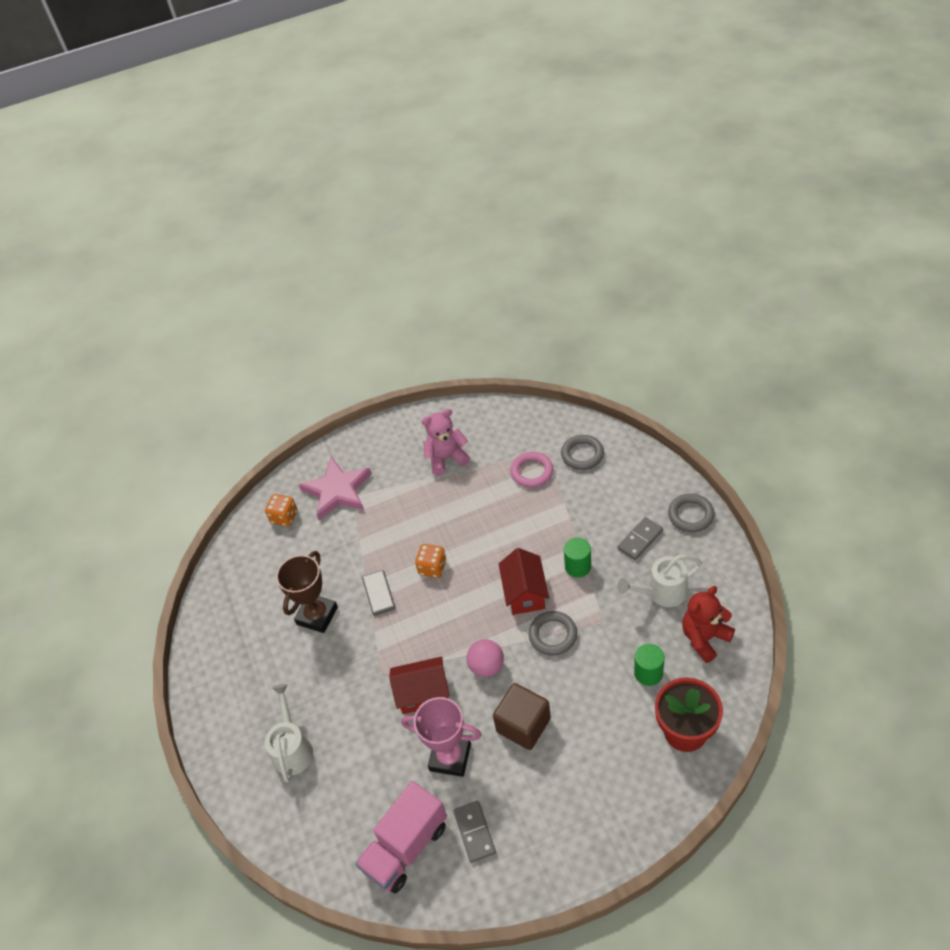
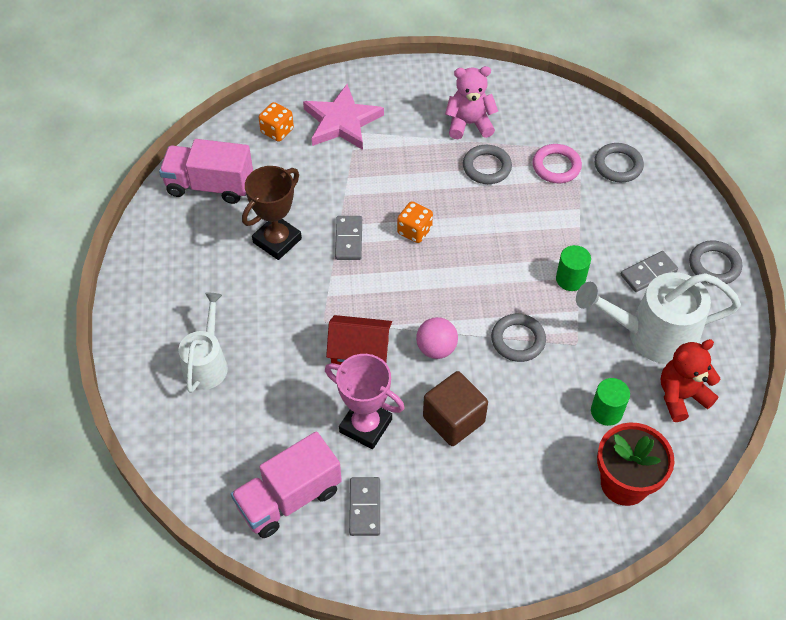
camera: 10 degrees right, 5 degrees up
red house [499,548,549,615] -> none
white watering can [617,555,702,607] -> white watering can [576,272,741,364], size x1.57
none -> pink truck [159,139,253,204]
none -> grey ring [463,145,512,184]

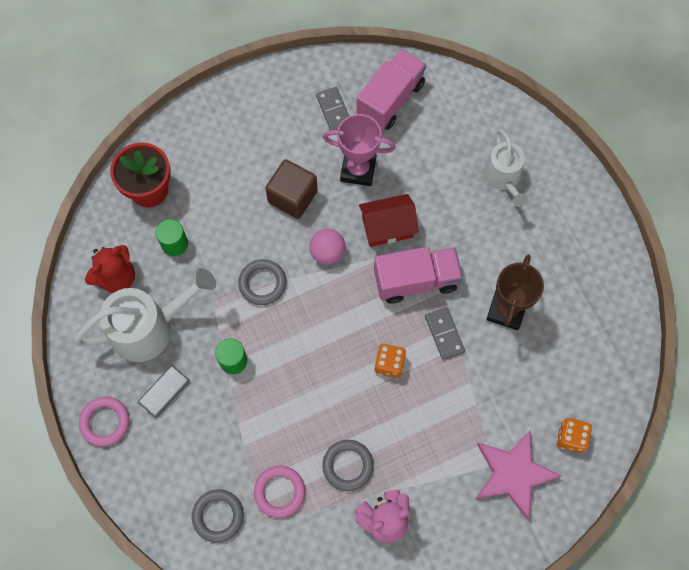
camera: 160 degrees right, 15 degrees up
pink truck [159,139,253,204] -> pink truck moved to [374,247,463,304]
grey ring [689,240,742,284] -> pink ring [79,396,129,447]

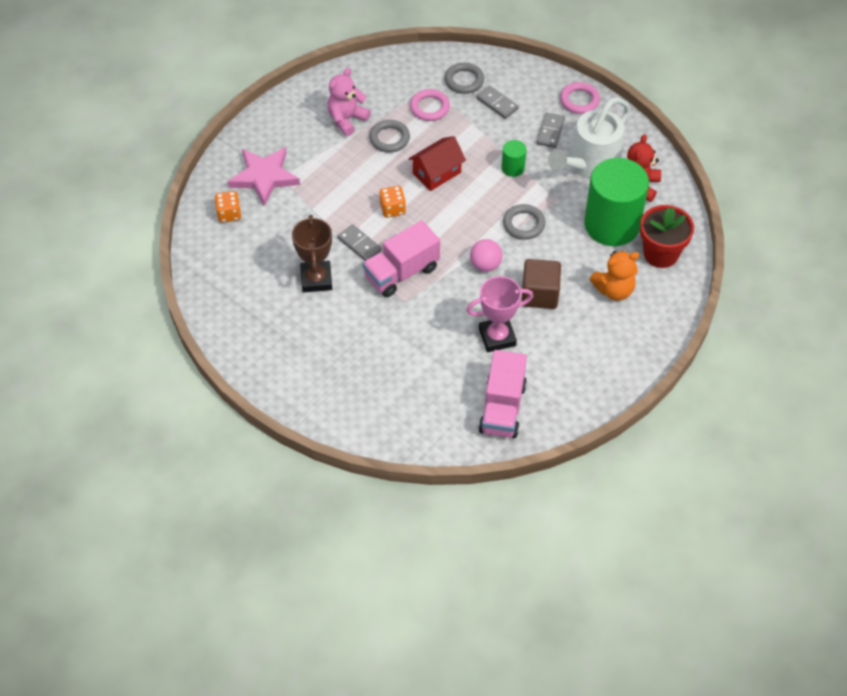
camera: 155 degrees right, 15 degrees down
green cylinder [155,219,188,256] -> green cylinder [584,158,649,246], size x2.33
grey domino [316,87,349,130] -> grey domino moved to [476,86,519,119]
red house [359,194,419,247] -> red house moved to [408,136,466,191]
white watering can [484,129,528,207] -> none
none -> orange teddy bear [590,251,639,301]

